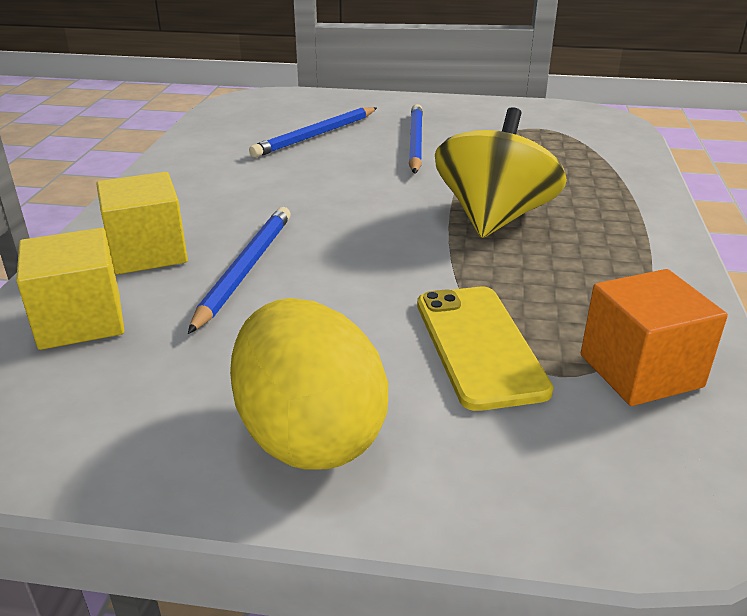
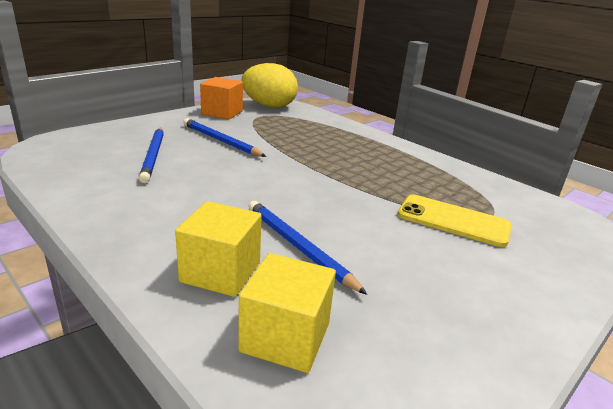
camera: 55 degrees left, 5 degrees down
yellow egg [230,298,388,469] -> yellow egg moved to [241,63,298,108]
yellow spinning top [435,107,567,238] -> none
orange cube [581,269,728,406] -> orange cube moved to [200,77,243,119]

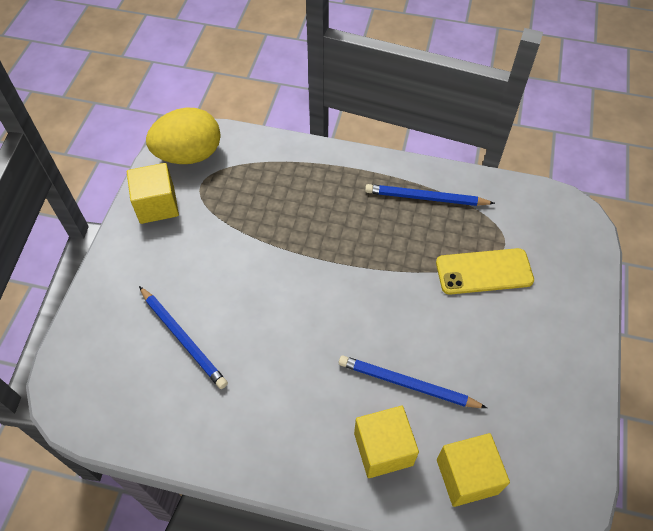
camera: 30 degrees left, 30 degrees up
blue pencil [183,118,267,157] -> blue pencil moved to [365,184,495,206]
orange cube [200,77,243,119] -> yellow cube [127,163,179,224]

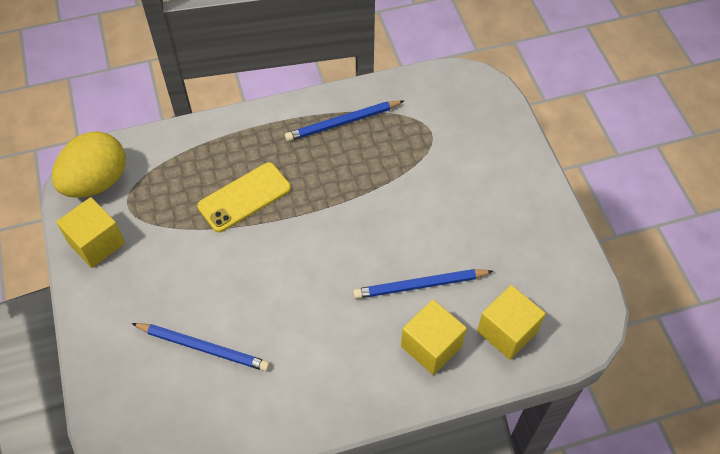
camera: 30 degrees left, 0 degrees up
yellow phone [436,248,534,295] -> yellow phone moved to [197,162,291,232]

